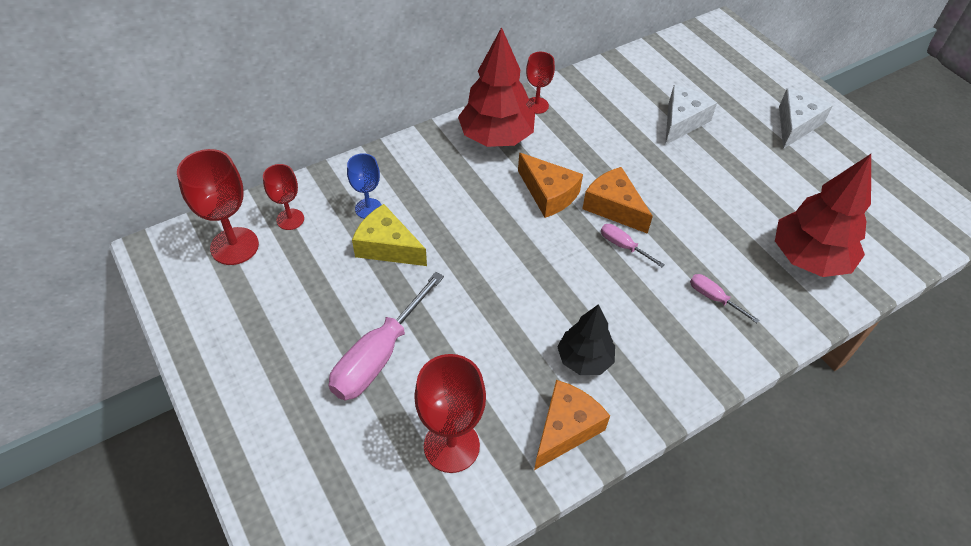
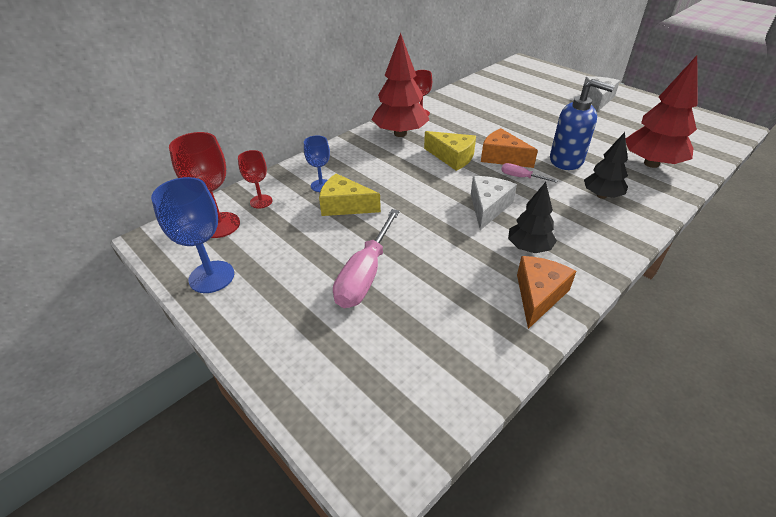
camera: 10 degrees left, 10 degrees down
red goblet [414,354,486,473] -> none
orange cheese [518,153,583,218] -> yellow cheese [424,131,476,171]
white cheese [665,85,717,145] -> white cheese moved to [471,176,517,230]
pink screwdriver [690,274,759,323] -> black tree [584,132,628,199]
none -> blue goblet [151,177,234,293]
none -> blue soap dispenser [550,79,615,170]

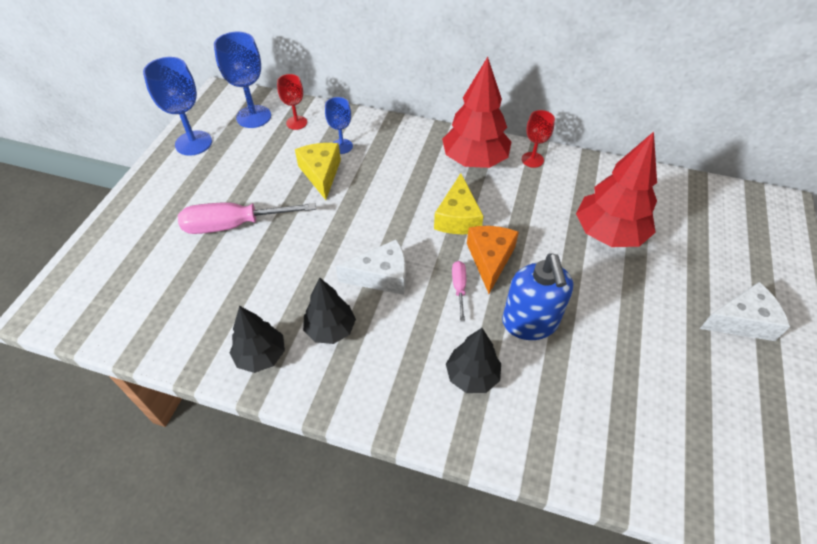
camera: 60 degrees right, 10 degrees up
red goblet [169,132,240,238] -> blue goblet [214,32,271,128]
orange cheese [517,256,576,329] -> black tree [230,306,285,373]
red tree [625,56,698,168] -> red tree moved to [576,132,657,247]

